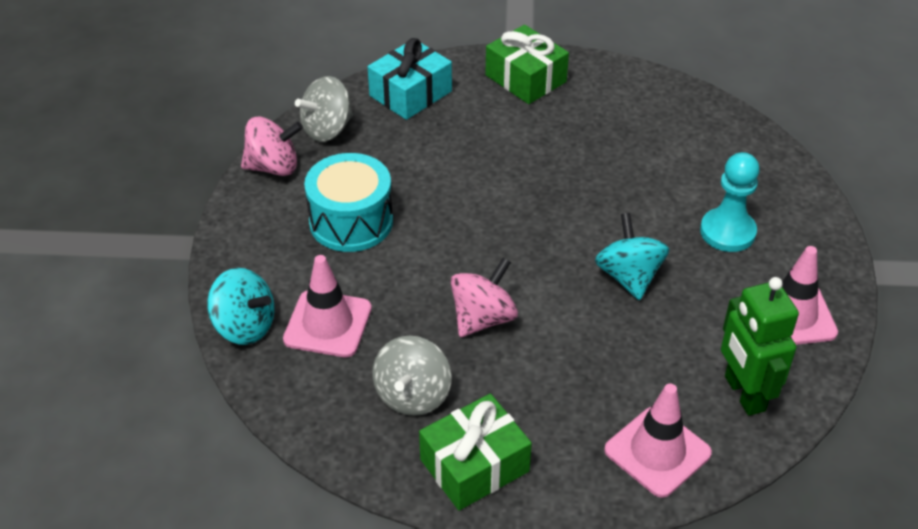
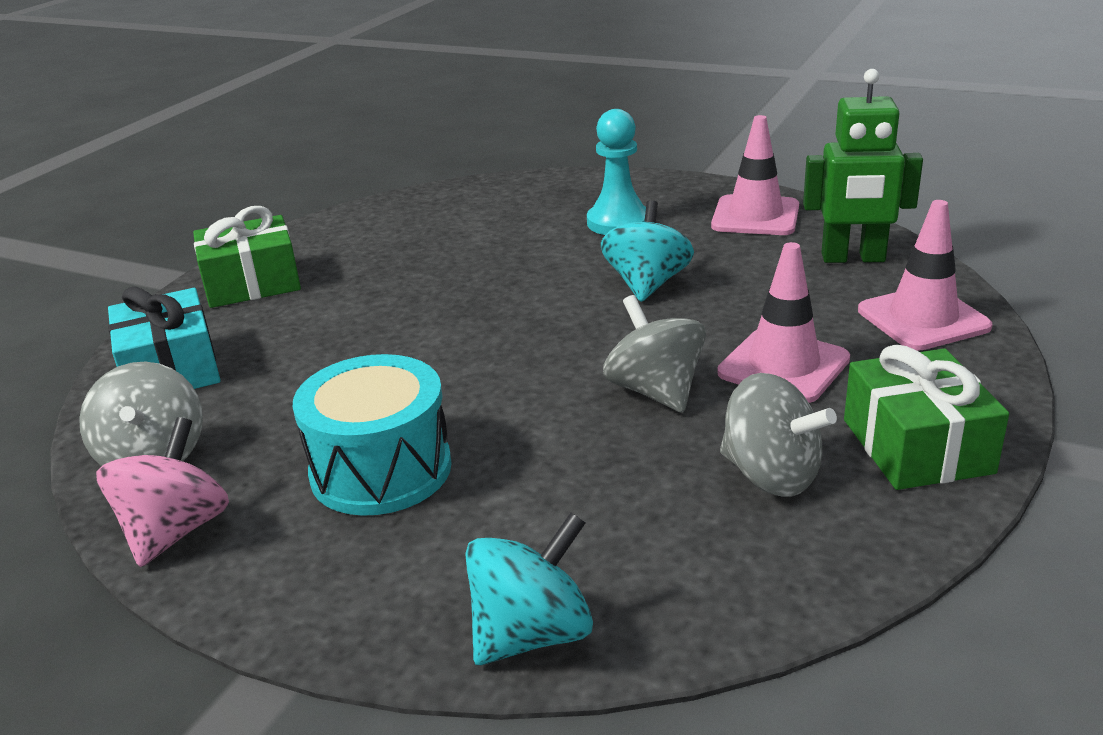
camera: 65 degrees left, 15 degrees down
pink traffic cone [283,255,372,357] -> pink traffic cone moved to [717,242,850,403]
pink spinning top [451,258,518,337] -> grey spinning top [603,295,706,413]
turquoise spinning top [595,213,669,300] -> turquoise spinning top turned 90 degrees clockwise [601,200,694,302]

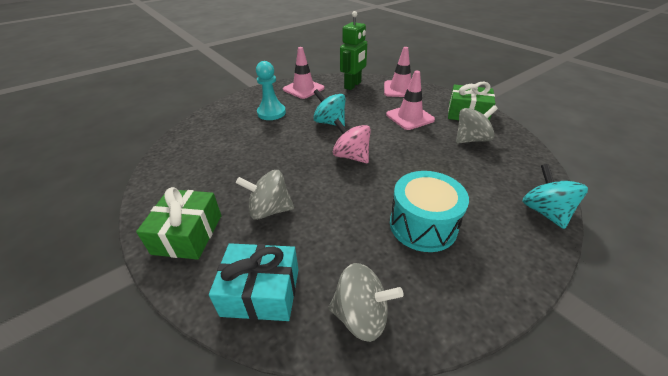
camera: 65 degrees left, 10 degrees up
pink spinning top [96,417,229,567] -> pink spinning top moved to [333,119,371,163]
grey spinning top [603,295,706,413] -> grey spinning top moved to [236,170,294,220]

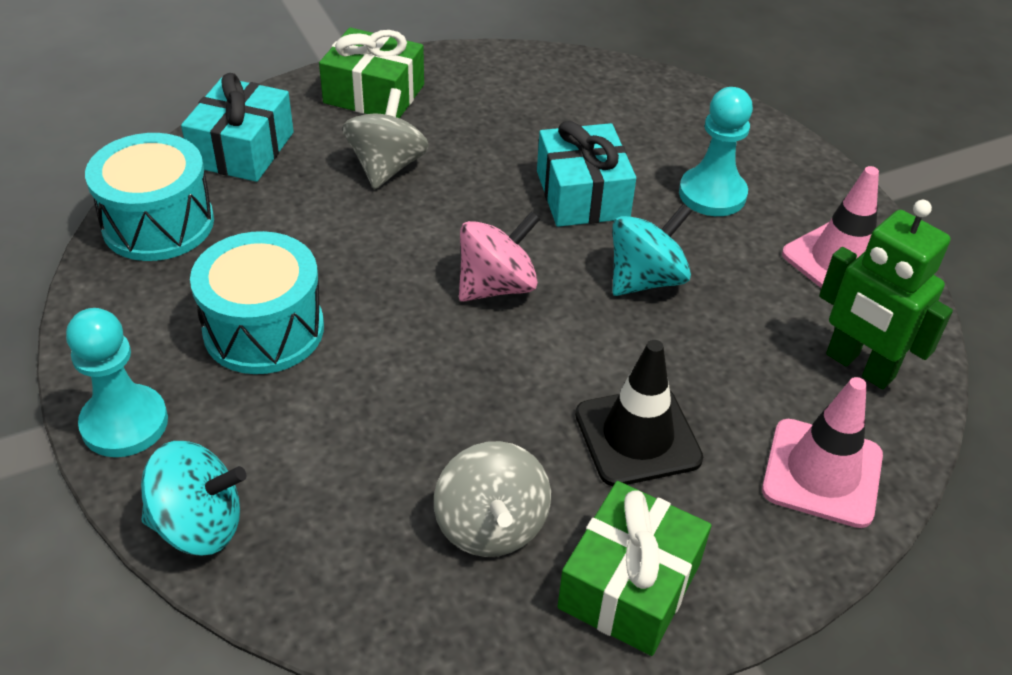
camera: 100 degrees right, 5 degrees up
grey spinning top [328,263,403,342] -> turquoise drum [85,133,214,261]
pink traffic cone [386,71,435,130] -> black traffic cone [575,340,703,486]
none -> turquoise pawn [66,308,168,457]
none -> turquoise gift [537,121,636,227]

